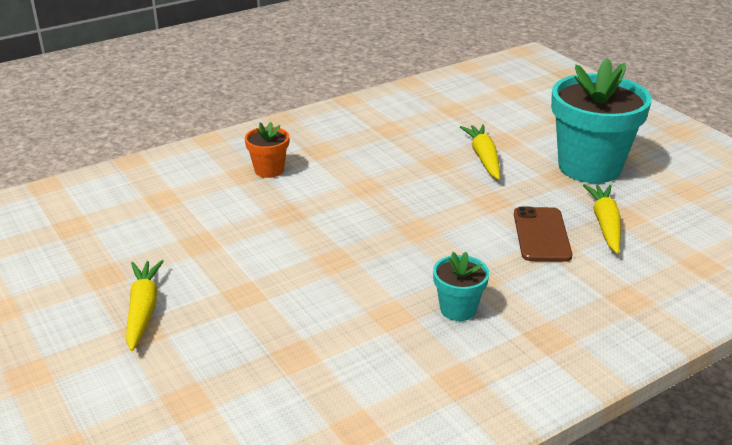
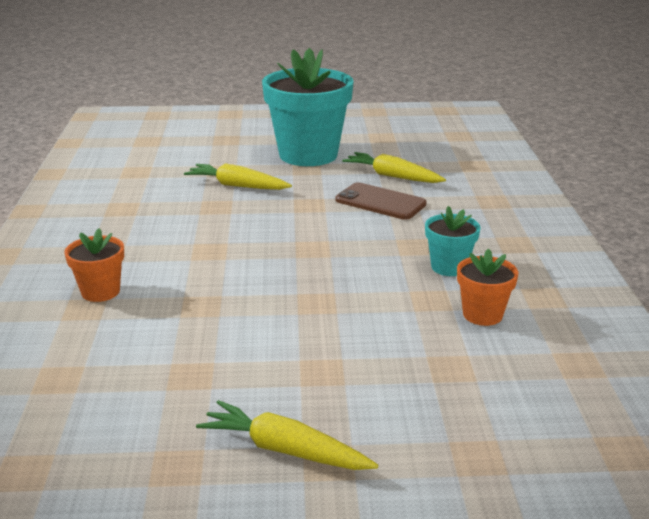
camera: 60 degrees left, 5 degrees down
none -> orange flower pot [457,249,518,326]

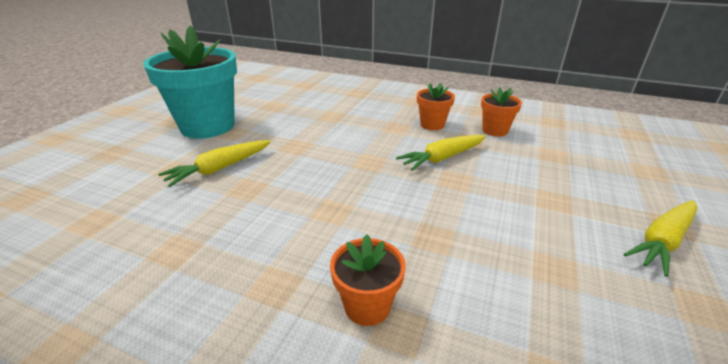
camera: 65 degrees left, 5 degrees up
brown phone [335,182,427,220] -> none
yellow carrot [342,152,446,183] -> yellow carrot moved to [396,135,486,171]
turquoise flower pot [425,206,480,276] -> orange flower pot [417,83,455,130]

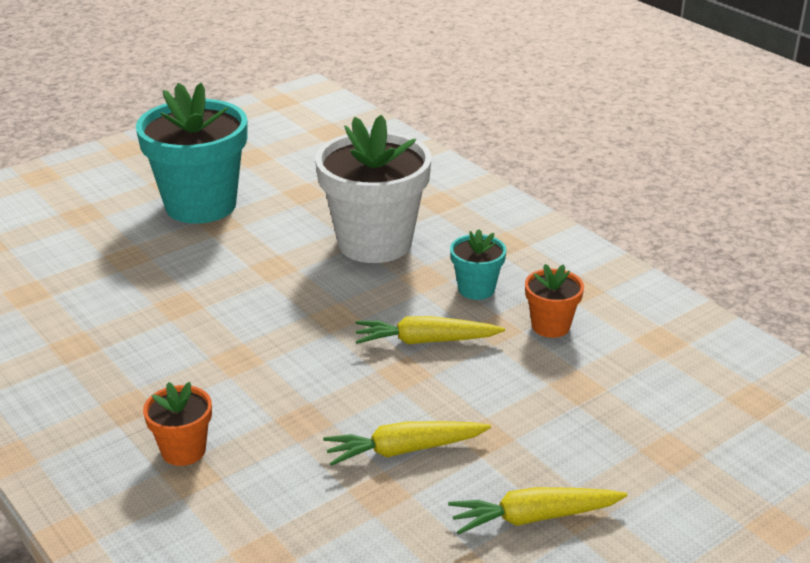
camera: 30 degrees right, 0 degrees up
yellow carrot [158,140,271,187] -> yellow carrot moved to [323,421,491,466]
orange flower pot [417,83,455,130] -> turquoise flower pot [450,229,506,300]
none -> white flower pot [315,115,431,263]

